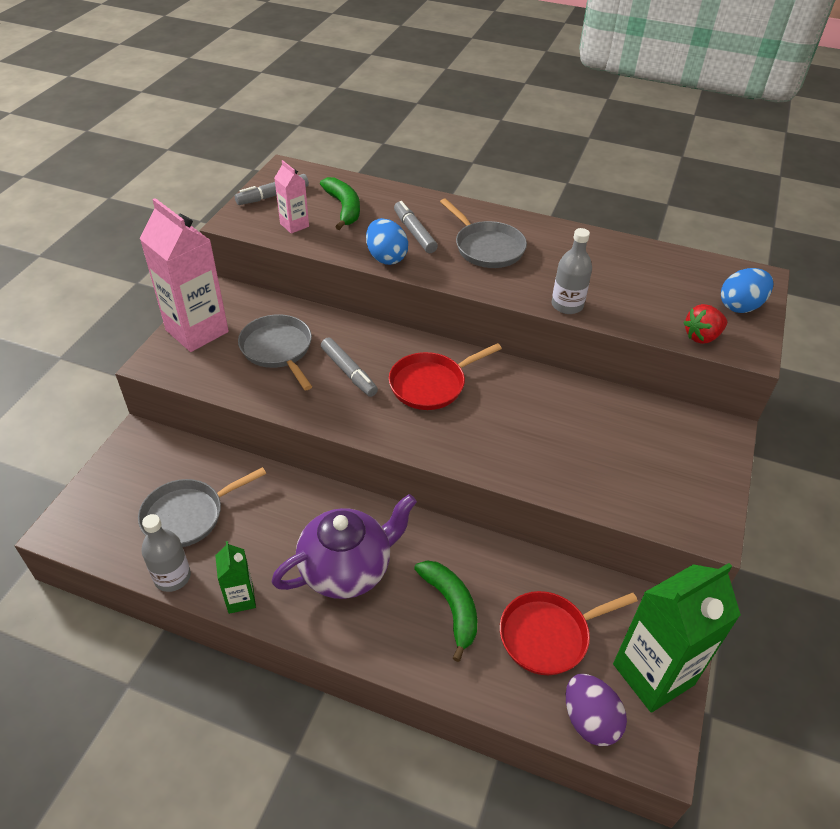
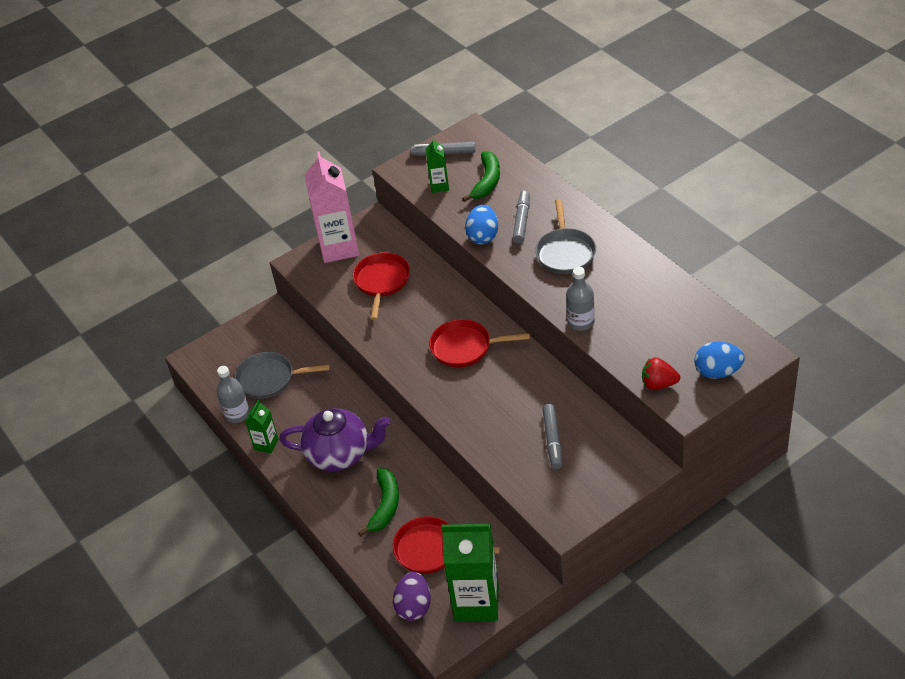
camera: 40 degrees right, 0 degrees up
grey pan [238,314,312,390] -> red pan [353,252,410,320]
pink carton [274,160,309,234] -> green carton [426,138,449,193]
grey marker [321,337,378,397] -> grey marker moved to [542,404,562,469]

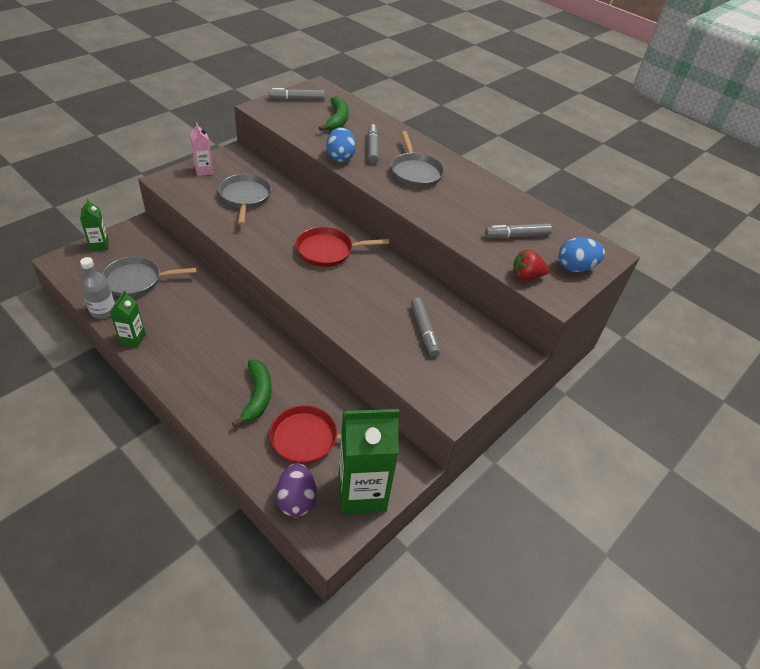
camera: 20 degrees left, 0 degrees up
purple teapot [279,408,390,471] -> none
pink carton [304,151,359,263] -> pink carton [190,123,213,176], size x0.49
red pan [353,252,410,320] -> grey pan [218,174,272,225]
green carton [426,138,449,193] -> green carton moved to [80,199,109,251]
grey bottle [566,267,595,331] -> none
none -> grey marker [485,223,552,238]

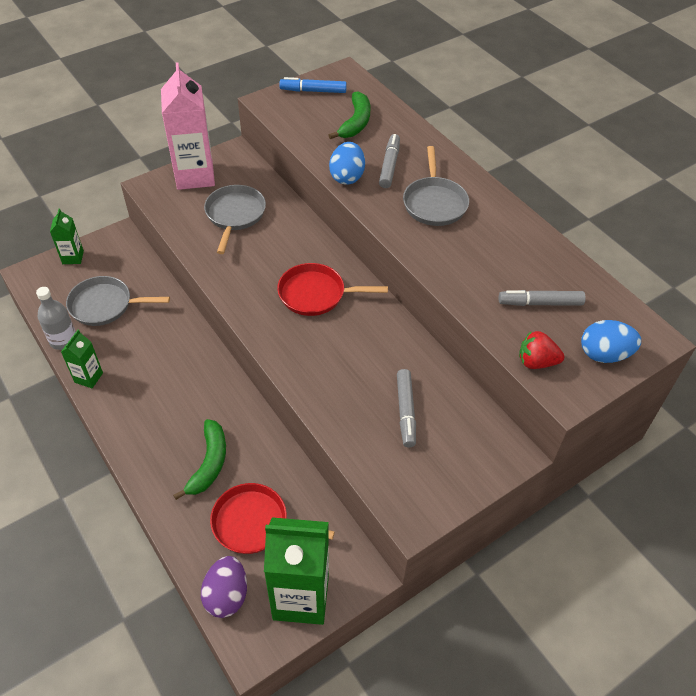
camera: 15 degrees right, 5 degrees up
pink carton [190,123,213,176] -> pink carton [161,62,215,190], size x2.04
grey marker [269,88,324,100] -> blue marker [279,77,347,93]

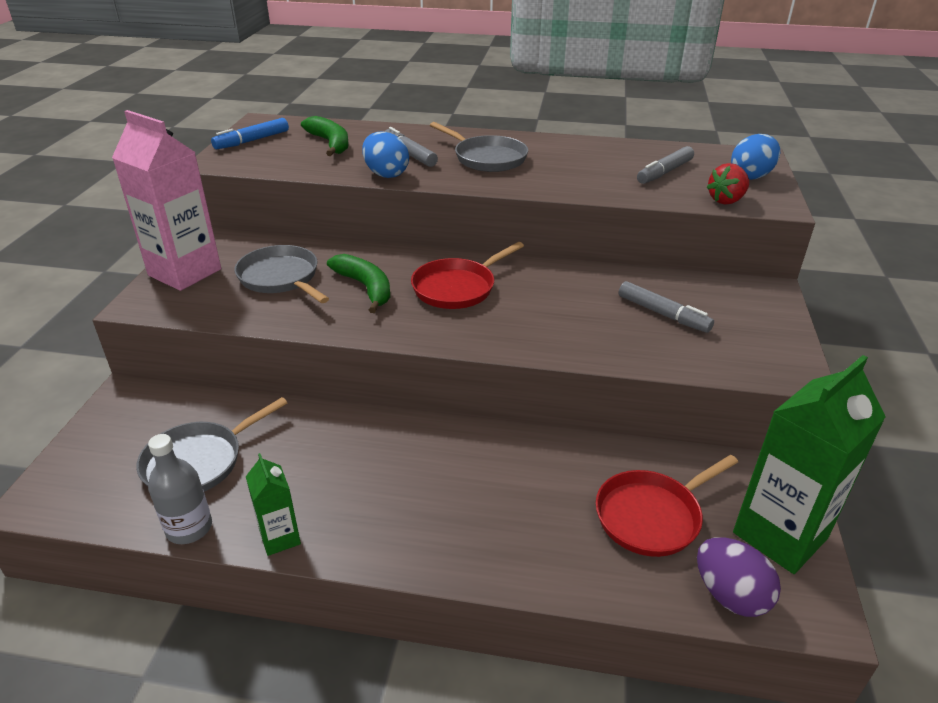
camera: 45 degrees left, 15 degrees down
green carton [50,208,84,264] -> none
green banana [173,419,226,500] -> green banana moved to [327,254,390,313]

